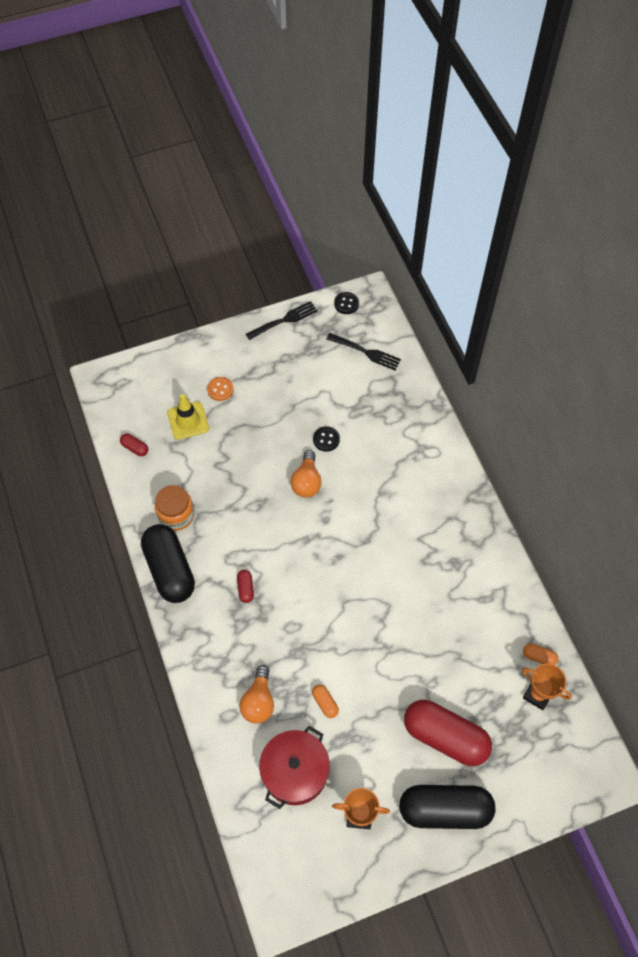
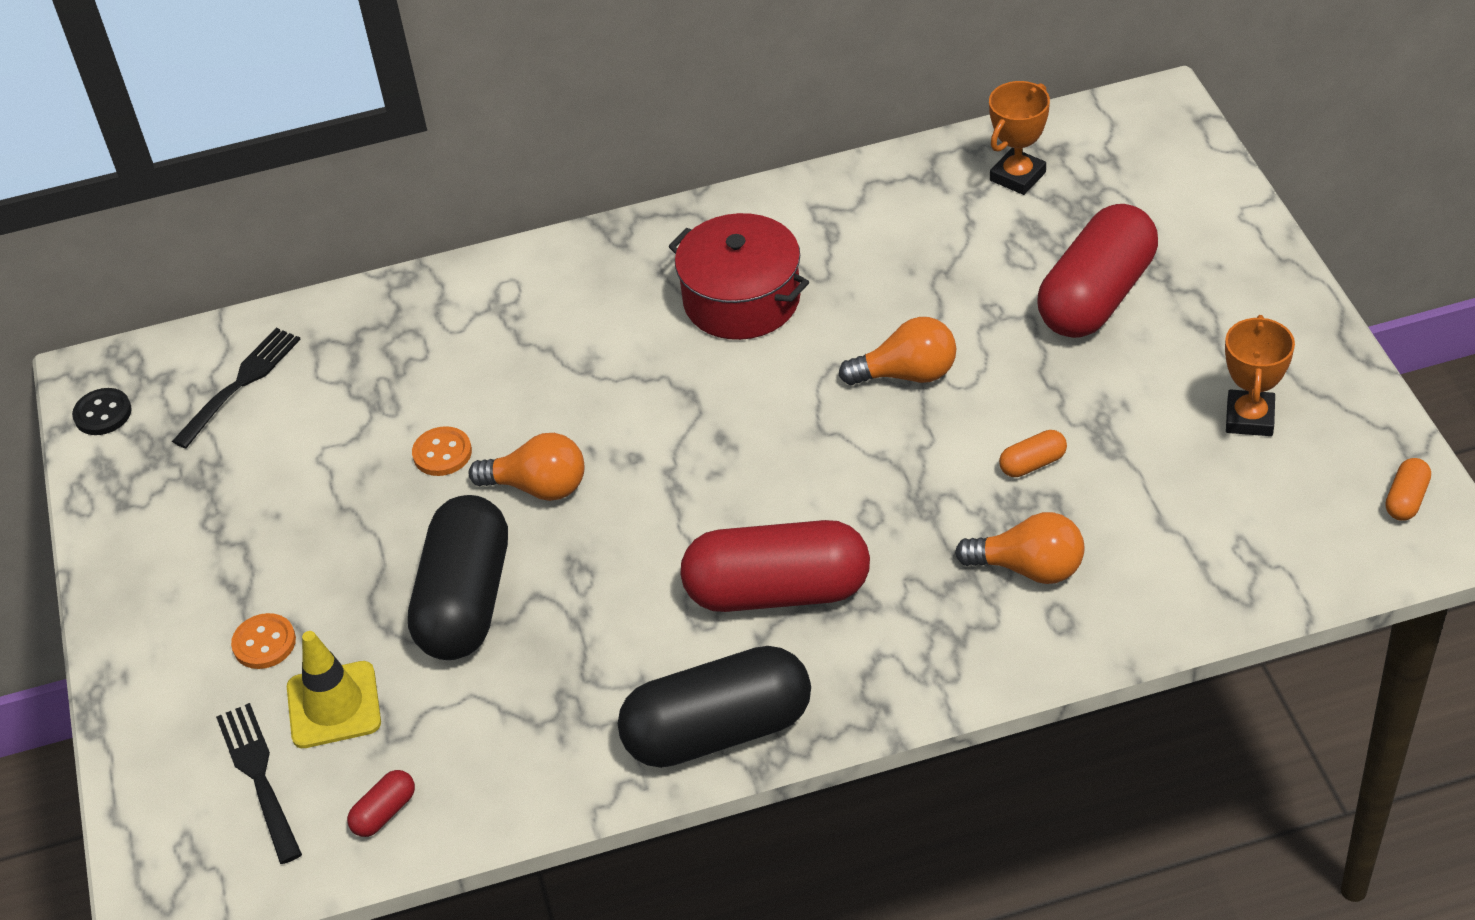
camera: 80 degrees left, 15 degrees down
orange jar [155,485,194,531] -> none
red capsule [237,570,254,603] -> red capsule [681,520,870,612], size x2.48
black fork [246,301,318,340] -> black fork moved to [216,703,302,864]
red pot [259,726,330,809] -> red pot moved to [668,213,809,340]
black button [313,426,340,452] -> orange button [412,426,472,476]
black capsule [399,785,495,829] -> black capsule moved to [408,495,508,660]
orange capsule [523,643,558,665] -> orange capsule moved to [1386,458,1431,521]
none -> orange light bulb [839,317,956,385]

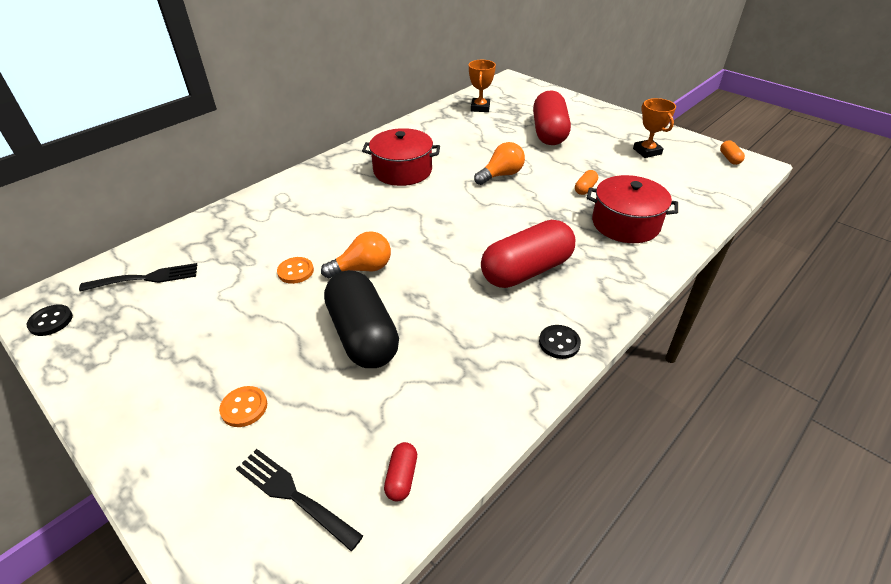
camera: 35 degrees left, 5 degrees down
black fork [172,328,301,448] -> black fork turned 75 degrees clockwise [79,263,197,292]
yellow traffic cone [287,631,381,748] -> none
black capsule [618,646,811,768] -> black button [539,325,581,359]
orange light bulb [955,512,1084,584] -> red pot [587,175,678,243]

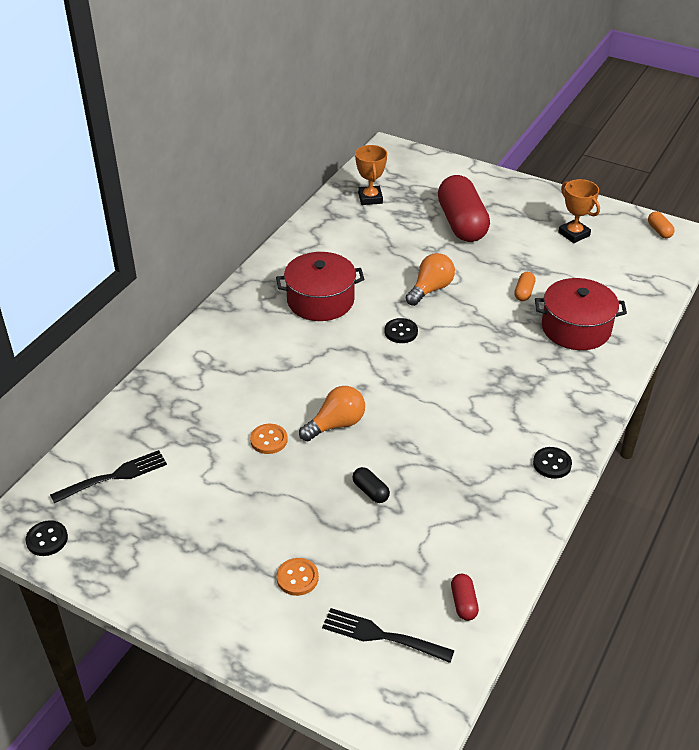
camera: 15 degrees left, 0 degrees up
black capsule [324,270,399,368] -> black capsule [352,467,390,503], size x0.40
red capsule [481,220,575,288] -> none
none -> black button [385,318,418,343]

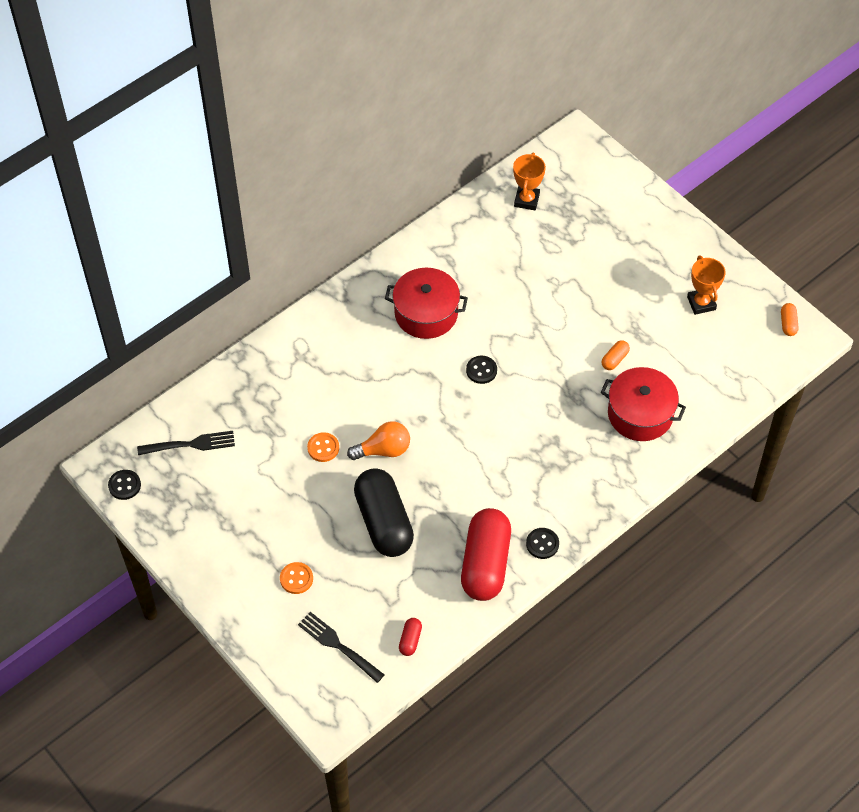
camera: 20 degrees right, 15 degrees up
black capsule [352,467,390,503] -> black capsule [354,468,414,557], size x2.48
orange light bulb [406,253,455,306] -> none
red capsule [438,175,490,242] -> red capsule moved to [461,508,511,601]

